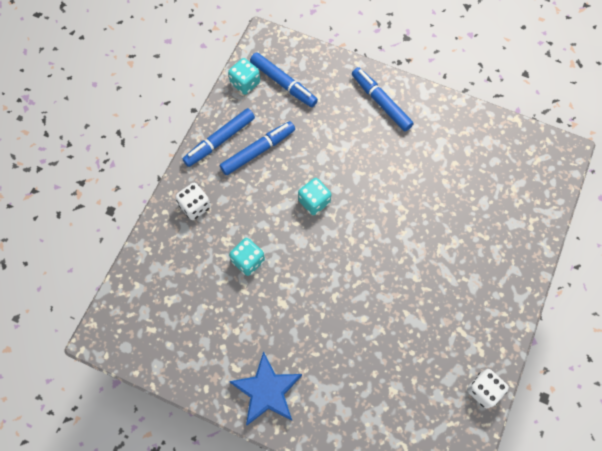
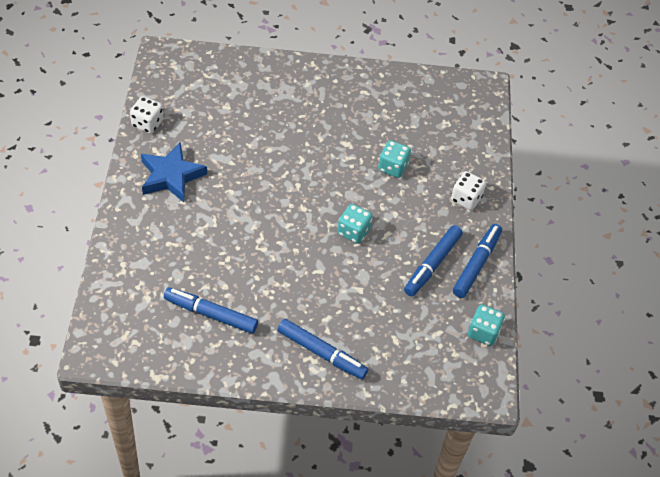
camera: 155 degrees right, 15 degrees down
blue star [229,351,302,425] -> blue star moved to [141,143,207,202]
blue marker [250,52,318,107] -> blue marker moved to [164,287,258,334]

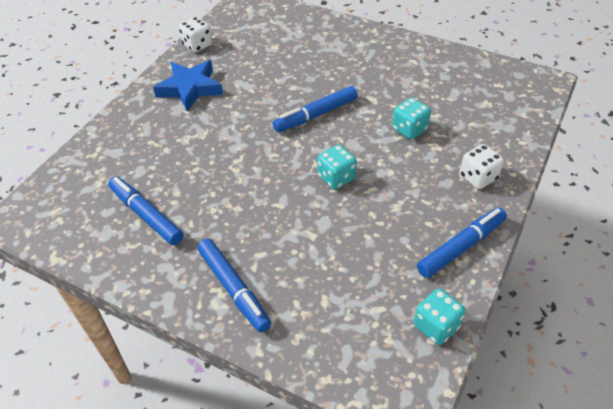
camera: 30 degrees right, 5 degrees down
blue marker [404,225,463,296] -> blue marker moved to [273,86,358,132]

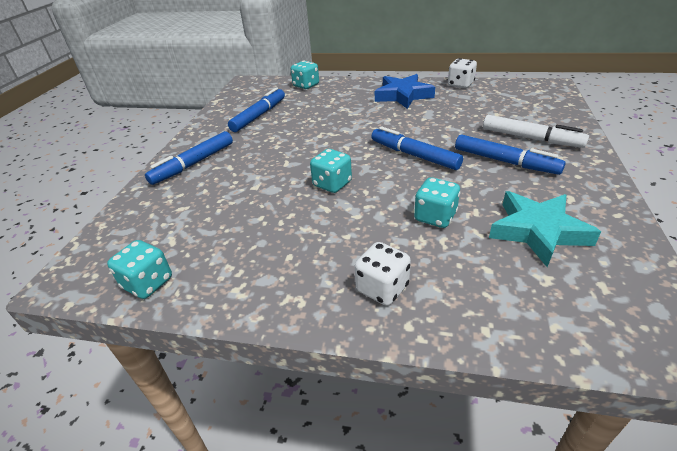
camera: 75 degrees right, 10 degrees down
blue marker [417,208,507,278] -> blue marker moved to [455,134,566,175]
none -> turquoise dice [291,60,319,89]
none -> white marker [483,115,589,148]
none -> turquoise star [489,191,601,267]

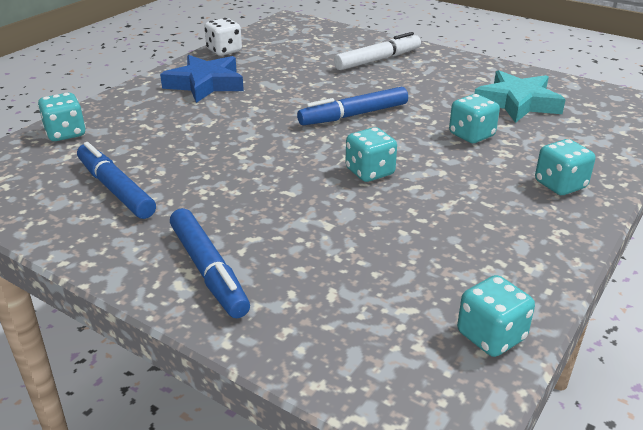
camera: 70 degrees left, 5 degrees down
white dice [355,242,411,306] -> turquoise dice [535,139,595,195]
blue marker [455,134,566,175] -> none

